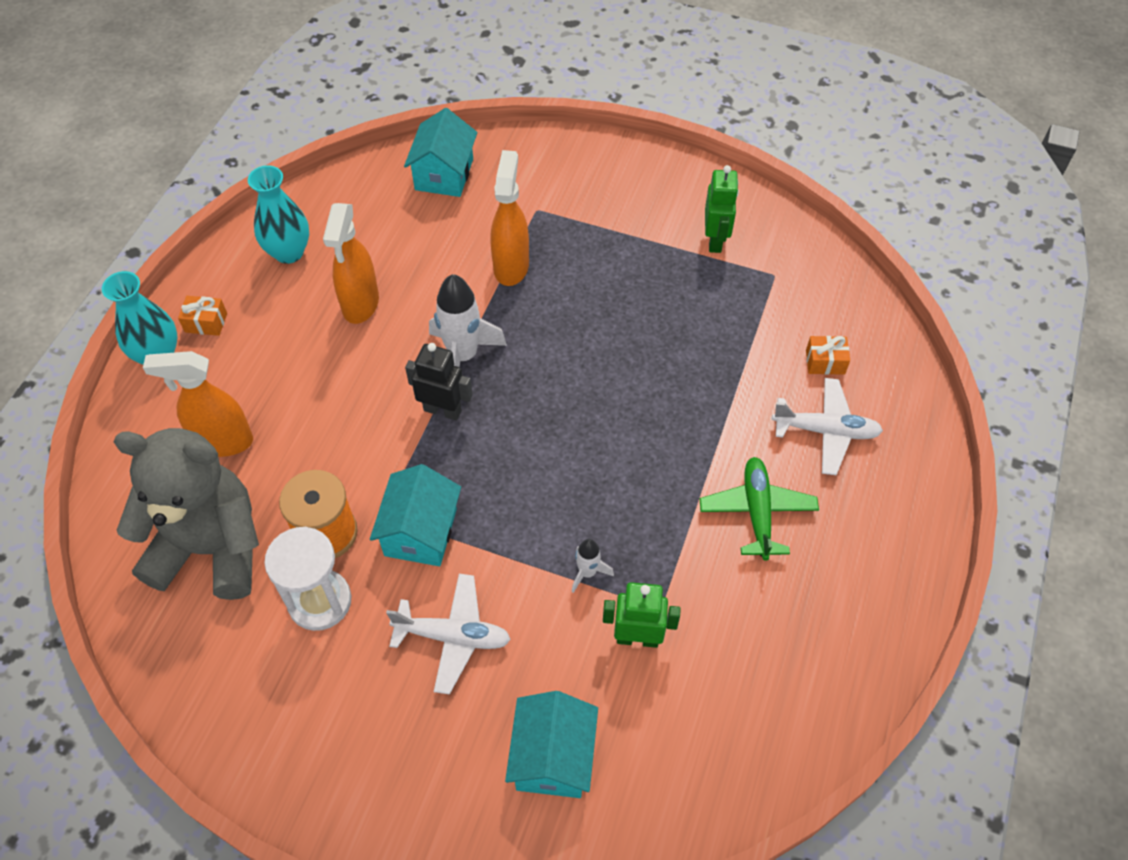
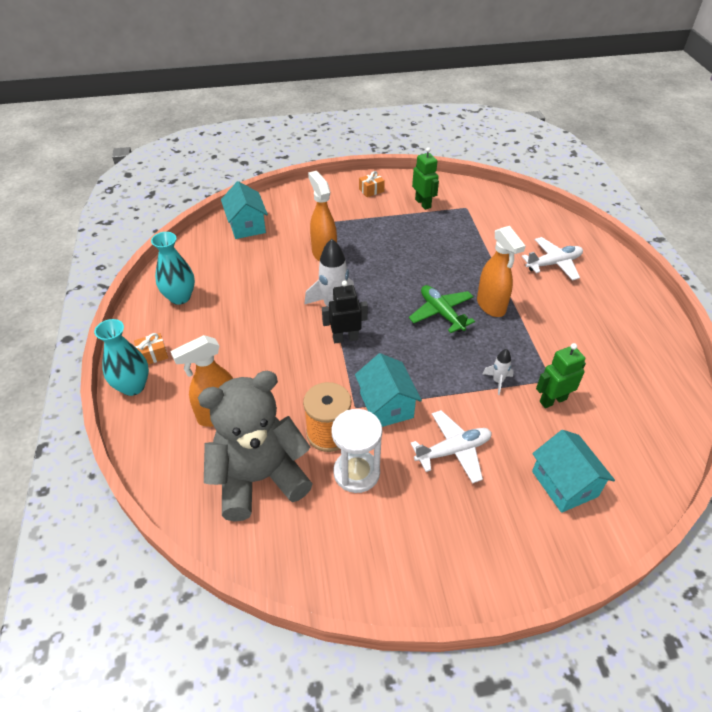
camera: 30 degrees left, 10 degrees down
orange spray bottle [323,203,379,324] -> orange spray bottle moved to [477,226,525,317]
green plane [700,457,819,561] -> green plane moved to [409,285,475,333]
orange gift [806,336,850,375] -> orange gift moved to [359,171,385,197]

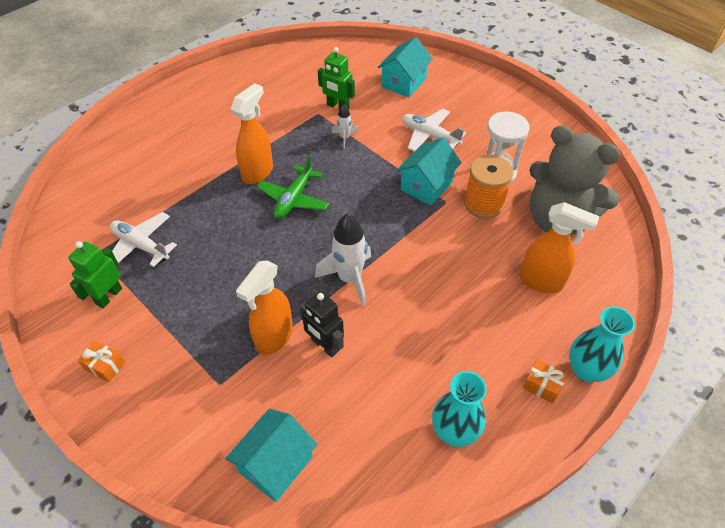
camera: 125 degrees left, 5 degrees up
black robot [322,281,368,343] -> black robot moved to [299,291,344,358]
white plane [522,237,583,280] -> white plane moved to [110,212,177,267]

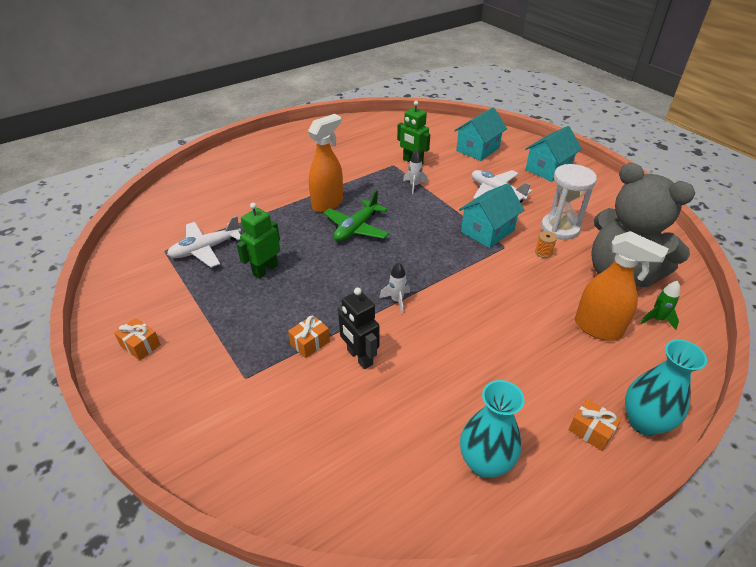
camera: 10 degrees right, 10 degrees down
green robot [68,241,122,309] -> green robot moved to [236,203,280,279]
white plane [110,212,177,267] -> white plane turned 75 degrees counterclockwise [167,216,241,268]
turquoise house [225,408,317,502] -> turquoise house moved to [525,126,582,182]
orange spray bottle [236,260,293,355] -> orange gift [288,315,330,358]
white rocket [315,213,371,307] -> white rocket [379,262,410,314], size x0.51
orange spool [464,155,513,219] -> orange spool [535,231,557,258], size x0.43
none -> green rocket [641,281,680,330]

